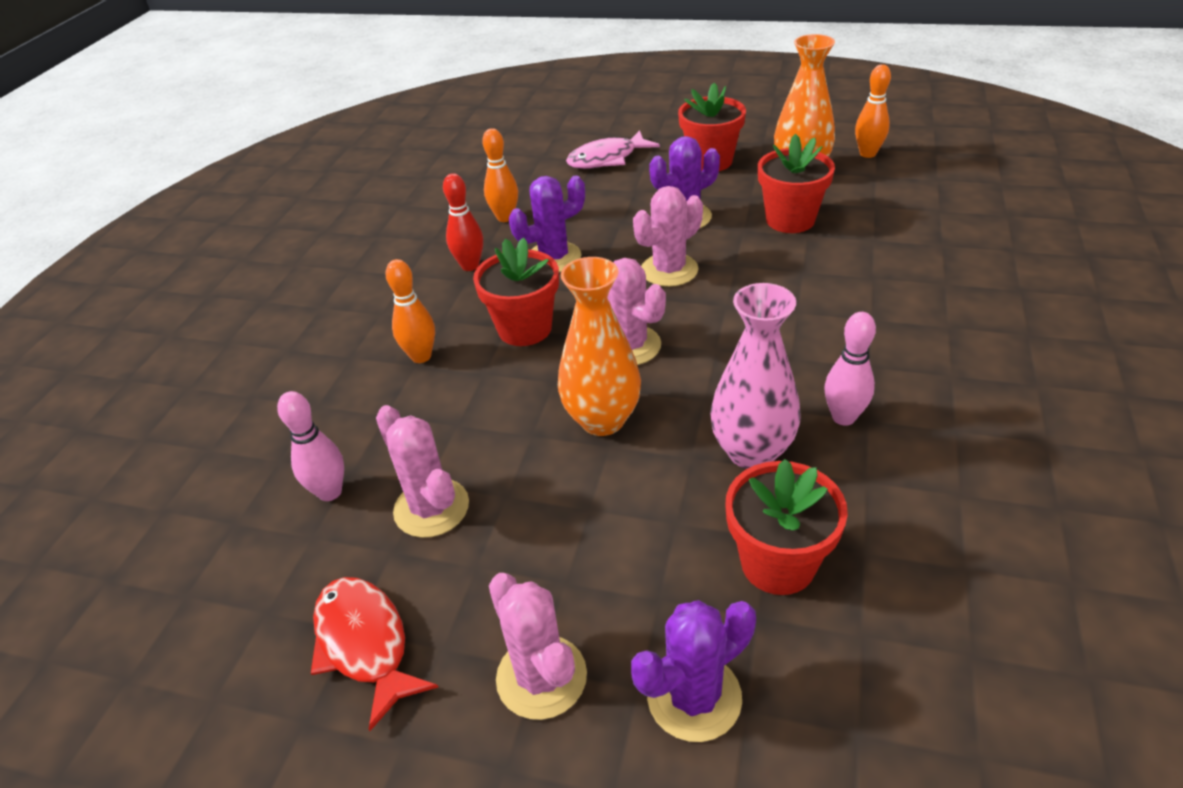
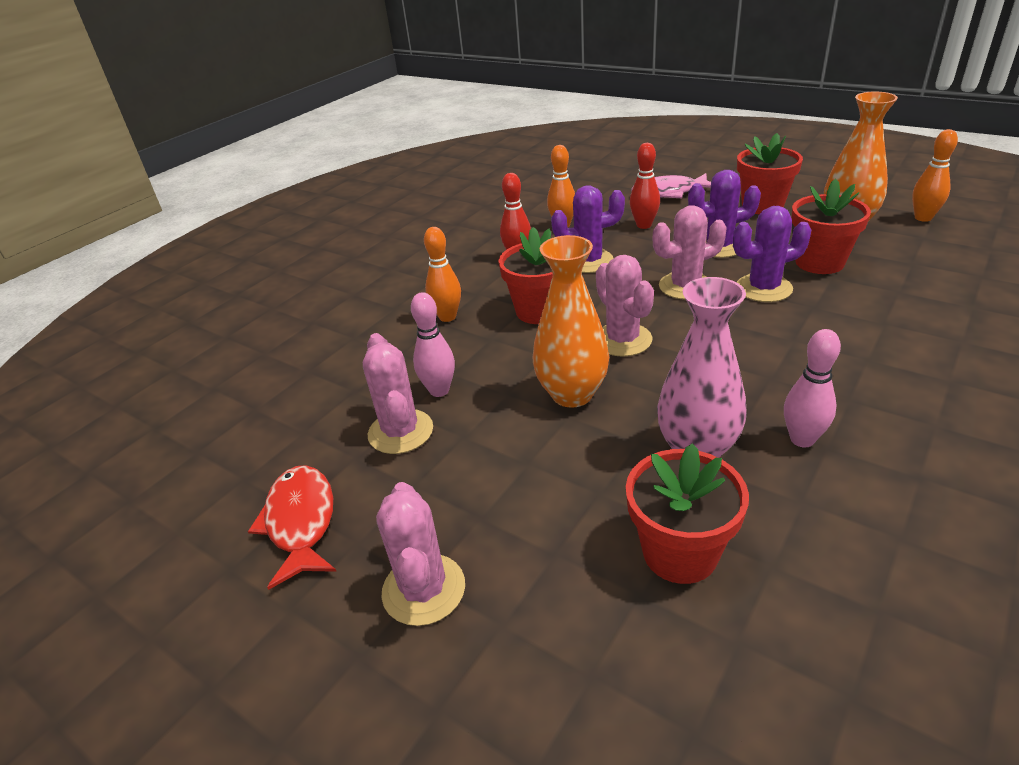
camera: 20 degrees right, 5 degrees down
pink bowling pin [277,391,344,501] -> pink bowling pin moved to [411,292,455,397]
purple cactus [631,600,756,742] -> purple cactus moved to [733,206,811,302]
none -> red bowling pin [630,143,660,229]

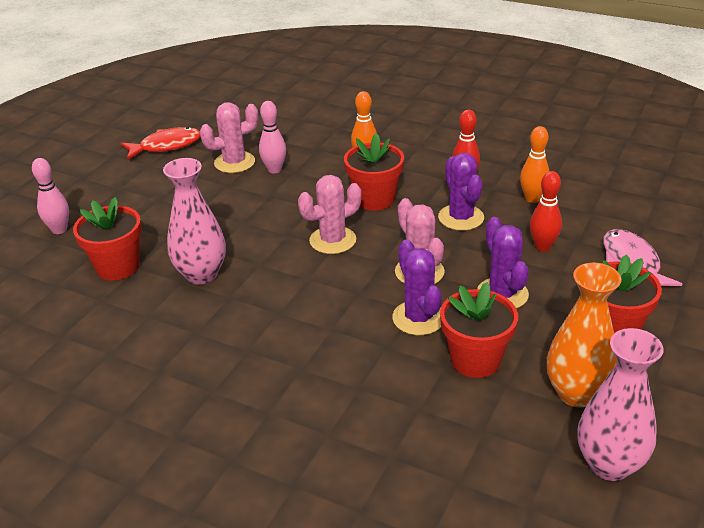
camera: 80 degrees right, 0 degrees up
pink cactus [376,482,465,626] -> none
orange vase [533,235,609,408] -> none
pink bowling pin [784,329,841,448] -> pink bowling pin moved to [32,158,69,234]
orange bowling pin [912,129,958,222] -> pink vase [577,328,664,481]

